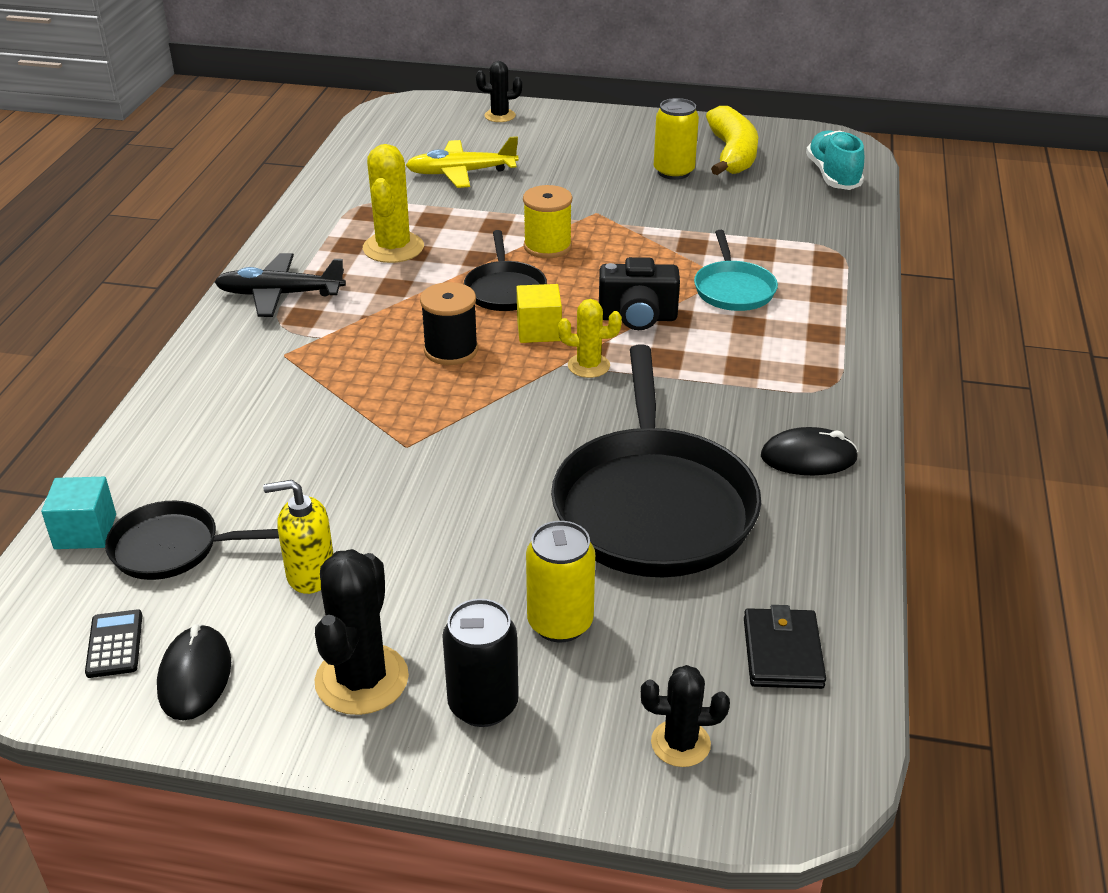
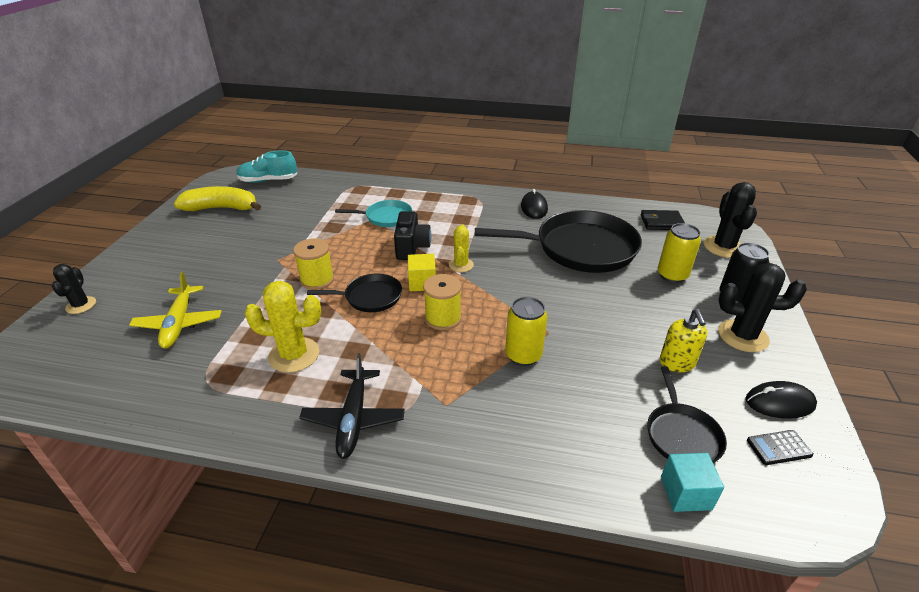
camera: 90 degrees left, 0 degrees up
black spool [420,282,478,365] -> yellow spool [423,274,461,330]
black cactus [641,665,730,767] -> black cactus [704,182,757,258], size x1.64
yellow can [654,98,699,180] -> yellow can moved to [505,297,547,366]

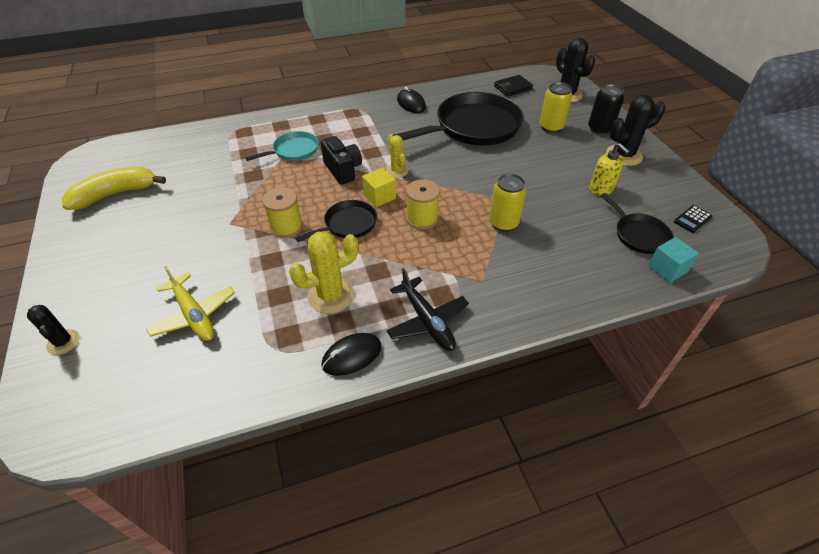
camera: 30 degrees left, 10 degrees up
turquoise shoe [236,150,297,183] -> none
black mouse [745,381,817,419] -> black mouse moved to [321,333,382,376]

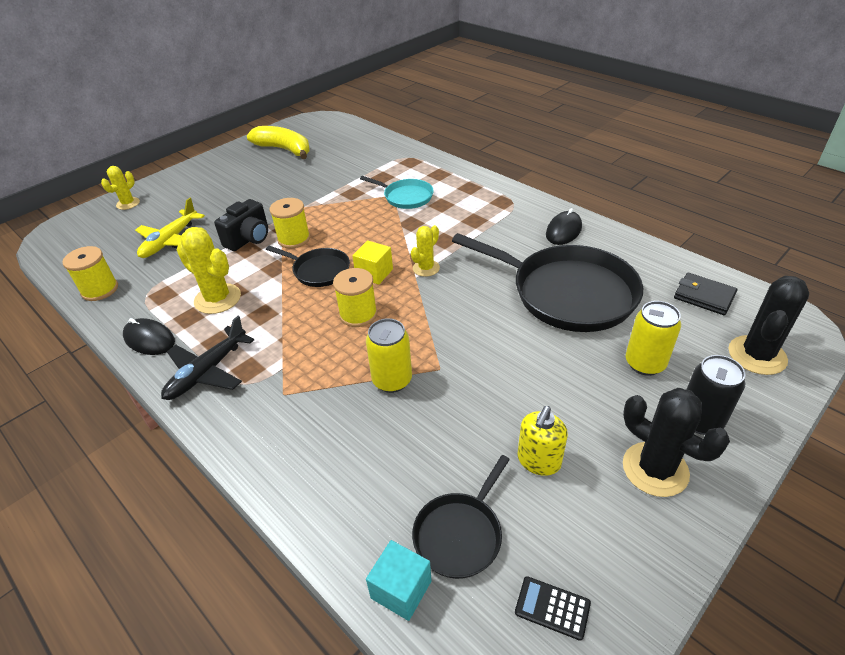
camera: 65 degrees right, 5 degrees down
black cactus [27,305,80,355] -> yellow cactus [101,166,140,210]
black camera [321,136,362,184] -> black camera moved to [214,199,268,251]
none -> yellow spool [62,246,118,301]

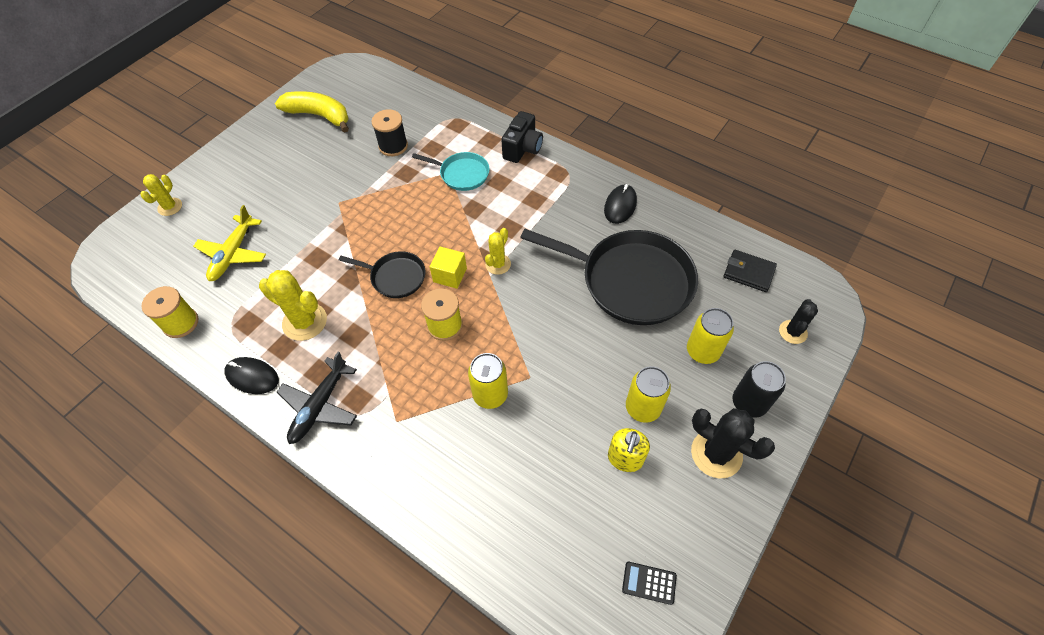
camera: 10 degrees left, 15 degrees up
black camera [214,199,268,251] -> black camera moved to [501,111,543,163]
yellow spool [269,198,310,248] -> none
turquoise cube [366,540,432,621] -> none
black pan [412,455,510,579] -> none
black cactus [729,276,809,375] -> black cactus [779,299,818,344], size x0.61
none -> black spool [371,109,408,156]
none -> yellow can [626,366,671,423]

